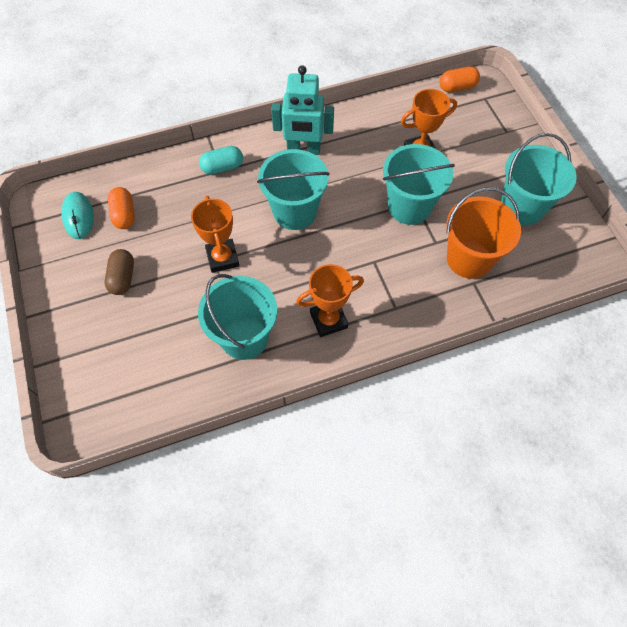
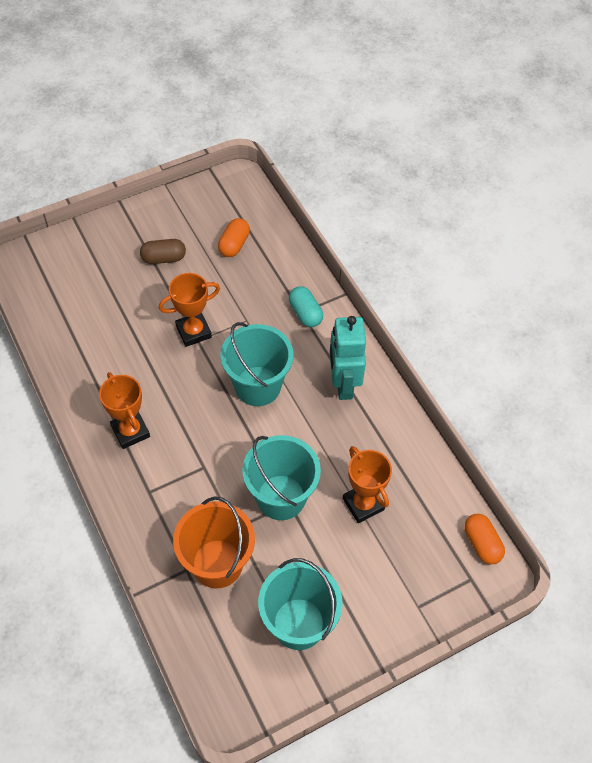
camera: 80 degrees right, 5 degrees down
turquoise mouse [61,192,94,239] -> none
orange capsule [108,187,135,229] -> orange capsule turned 45 degrees counterclockwise [218,218,250,257]
turquoise bucket [198,274,277,360] -> none

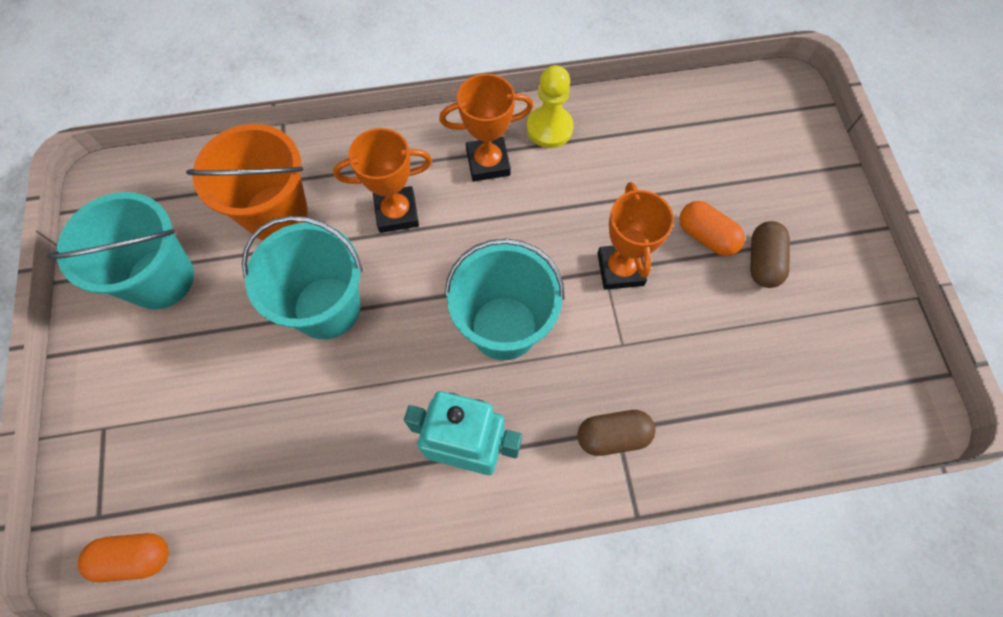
camera: 110 degrees right, 10 degrees up
orange capsule [218,218,250,257] -> orange capsule moved to [679,201,745,256]
turquoise capsule [289,286,323,327] -> brown capsule [577,410,656,456]
orange trophy [343,446,392,523] -> orange trophy moved to [333,128,432,233]
none -> yellow pawn [527,65,574,148]

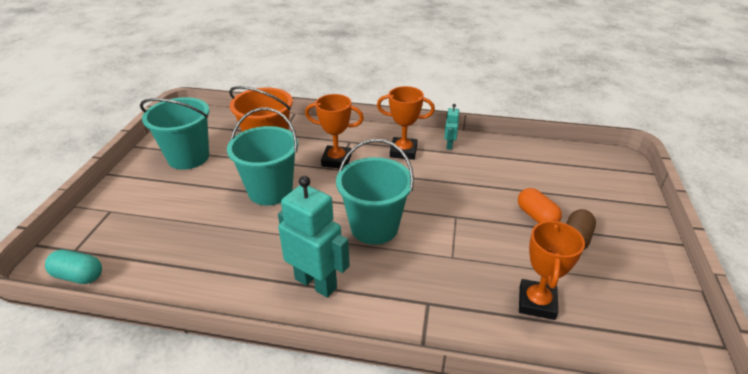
camera: 20 degrees right, 30 degrees down
orange capsule [78,533,169,582] -> turquoise capsule [45,250,102,284]
yellow pawn [527,65,574,148] -> turquoise robot [444,104,459,150]
brown capsule [577,410,656,456] -> none
orange trophy [598,182,674,290] -> orange trophy moved to [519,219,585,320]

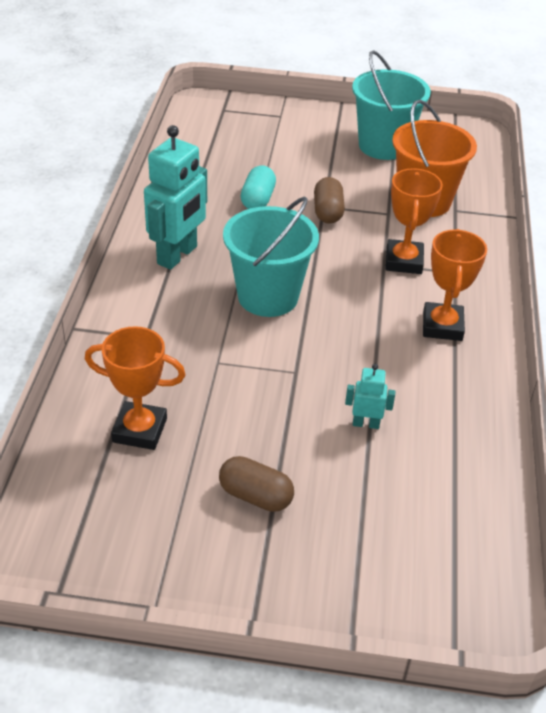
camera: 85 degrees right, 5 degrees up
turquoise capsule [45,250,102,284] -> turquoise capsule moved to [241,166,276,209]
turquoise bucket [227,108,298,205] -> brown capsule [314,177,345,224]
turquoise robot [444,104,459,150] -> turquoise robot moved to [345,364,395,429]
orange capsule [518,188,562,223] -> none

